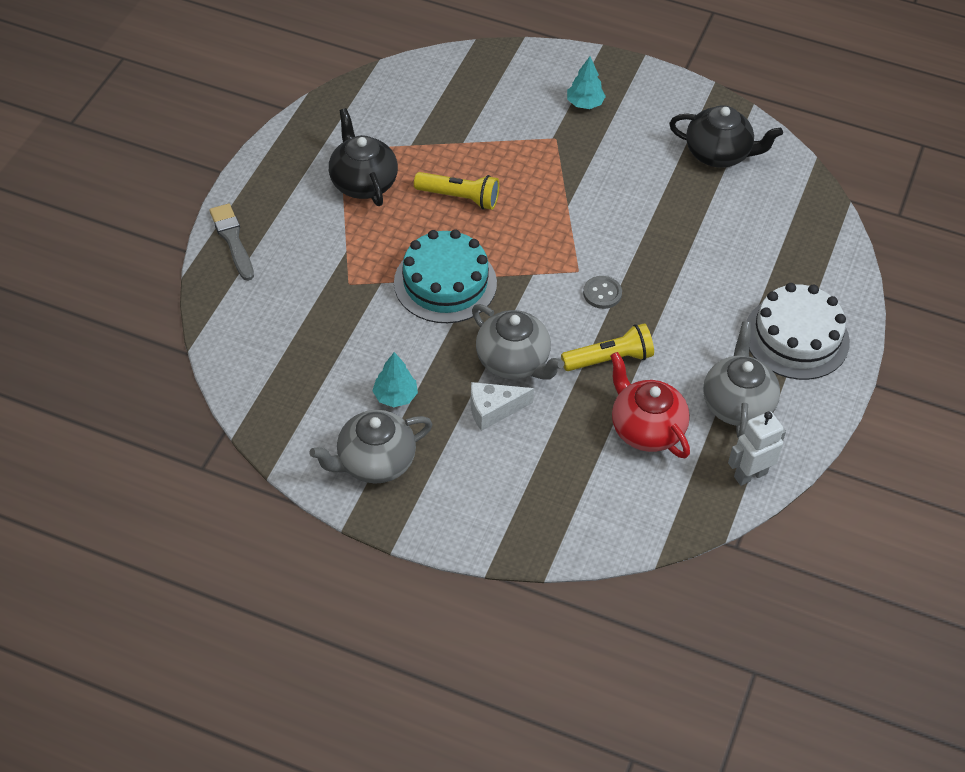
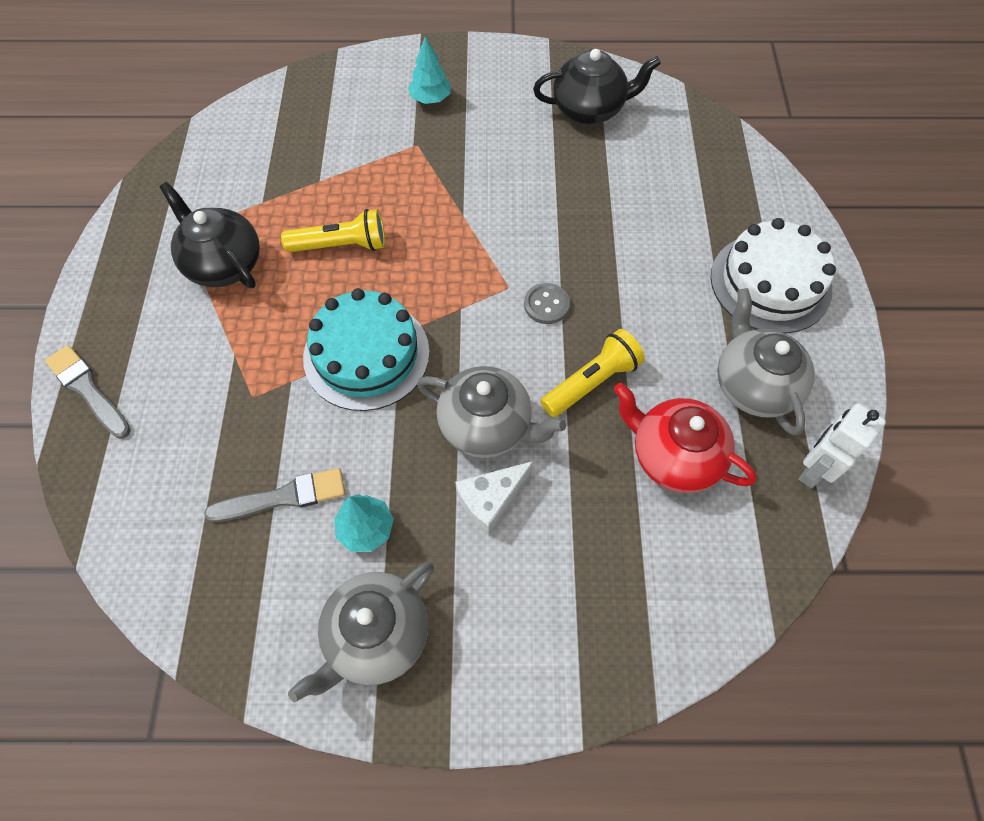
camera: 20 degrees left, 10 degrees up
none -> grey brush [204,468,345,522]

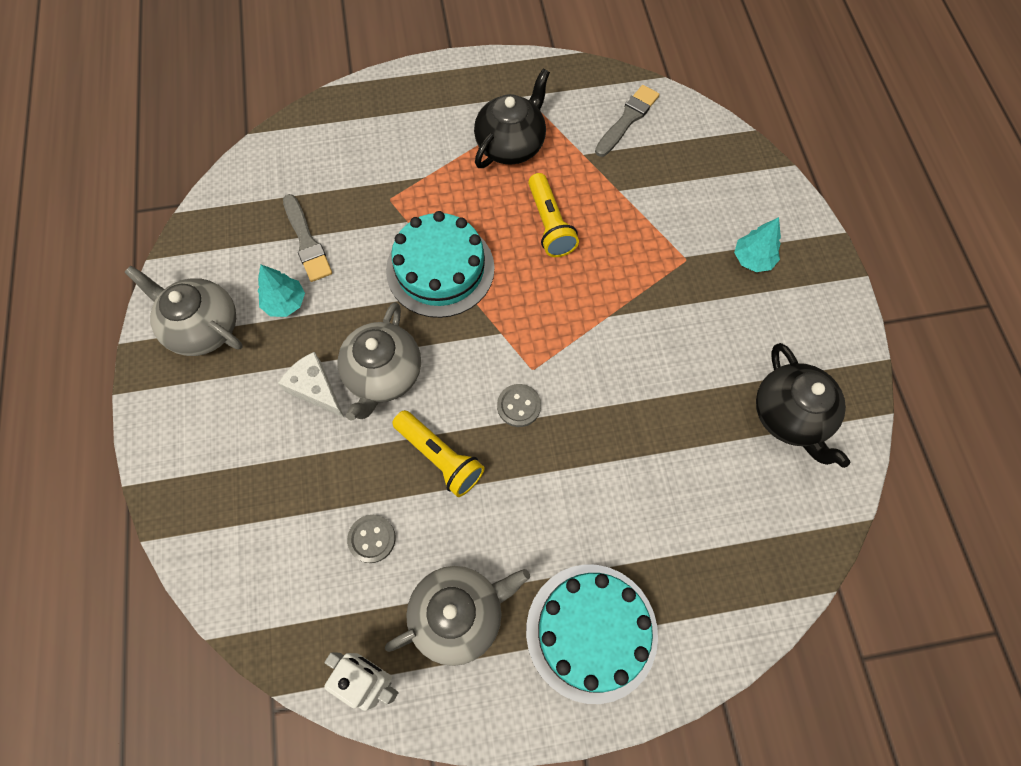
camera: 80 degrees right, 5 degrees up
grey brush [45,345,131,439] -> grey brush moved to [595,85,659,157]
red teapot [614,383,757,493] -> grey button [347,515,396,563]
white cake [711,218,836,334] -> turquoise cake [526,564,658,704]

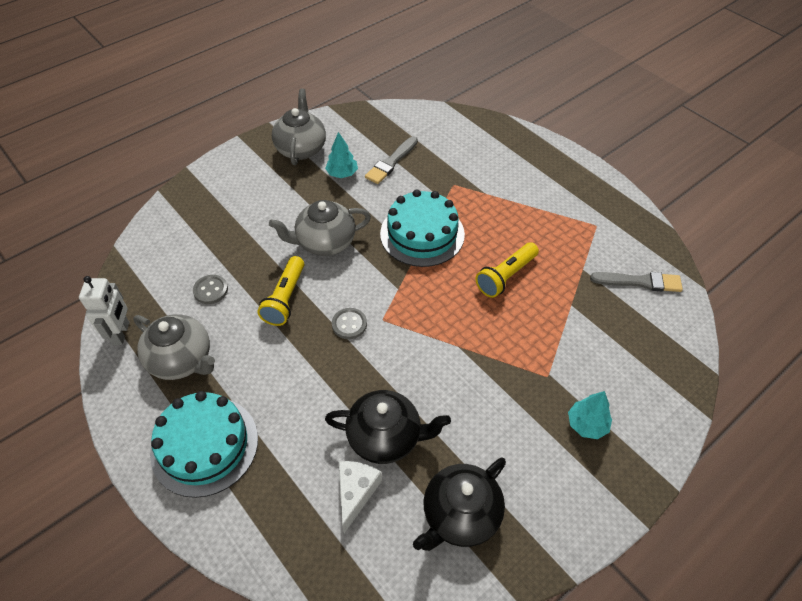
camera: 60 degrees right, 15 degrees down
white cheese [278,352,344,417] -> white cheese moved to [339,461,382,533]
black teapot [474,68,550,168] -> black teapot moved to [325,390,451,464]

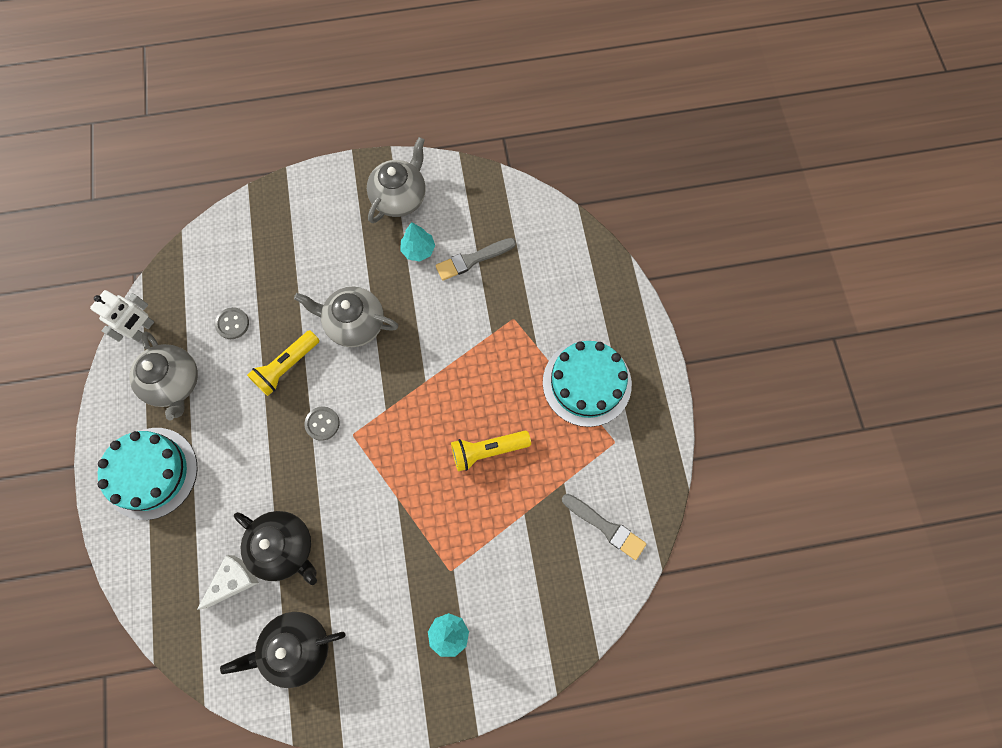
camera: 30 degrees right, 20 degrees up
turquoise cake [380,189,465,267] -> turquoise cake moved to [543,341,632,427]

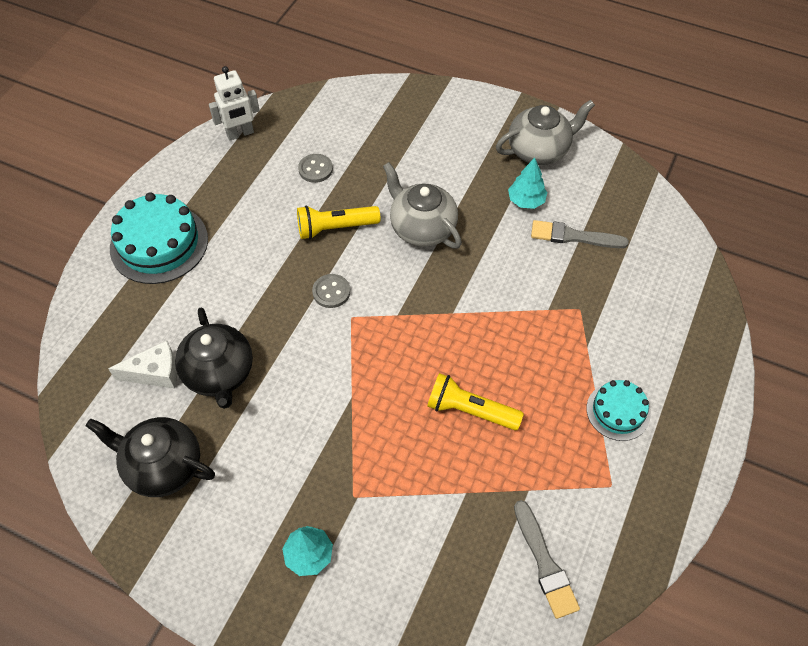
camera: 35 degrees right, 15 degrees down
grey teapot [129,332,198,420] -> none
turquoise cake [543,341,632,427] -> turquoise cake [587,380,650,441], size x0.58

